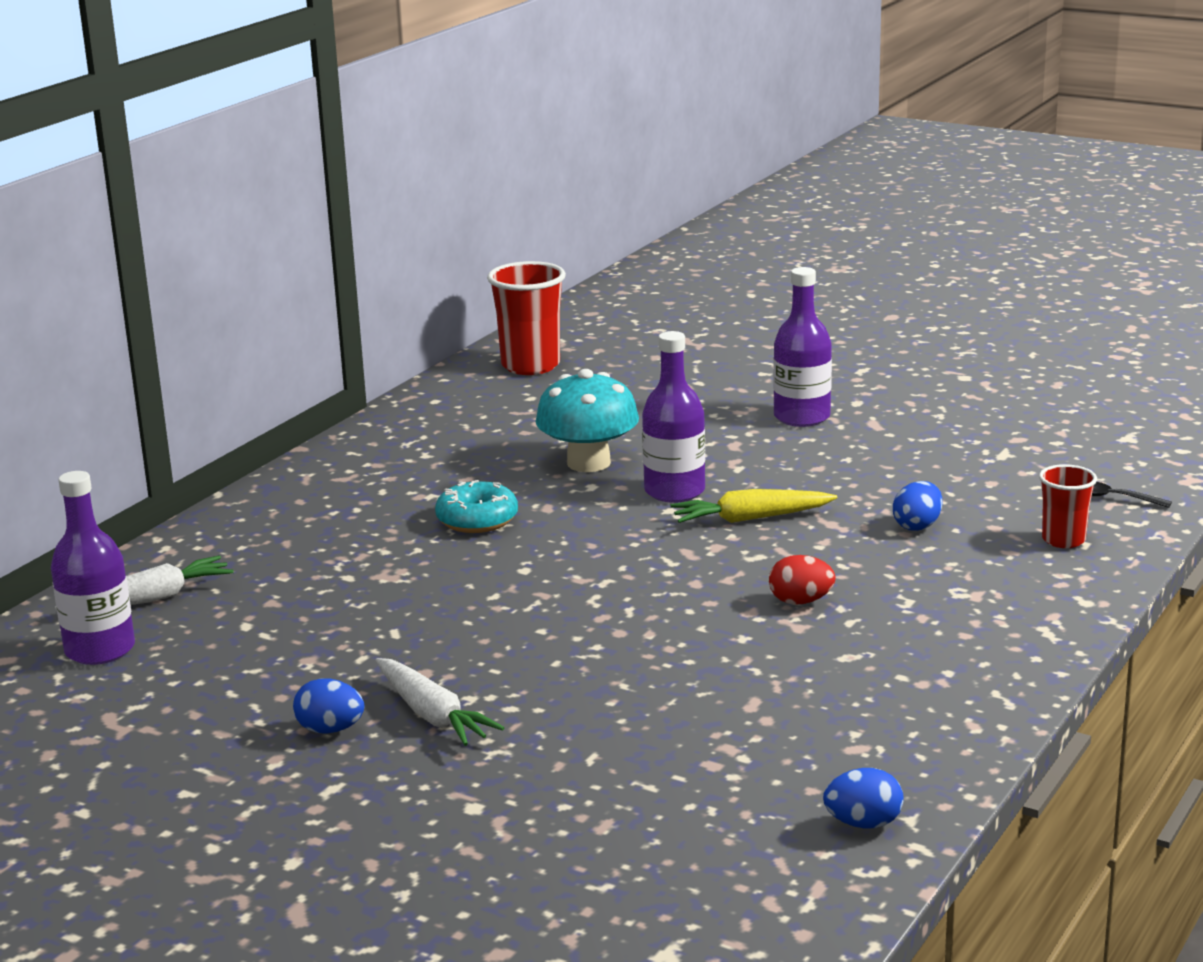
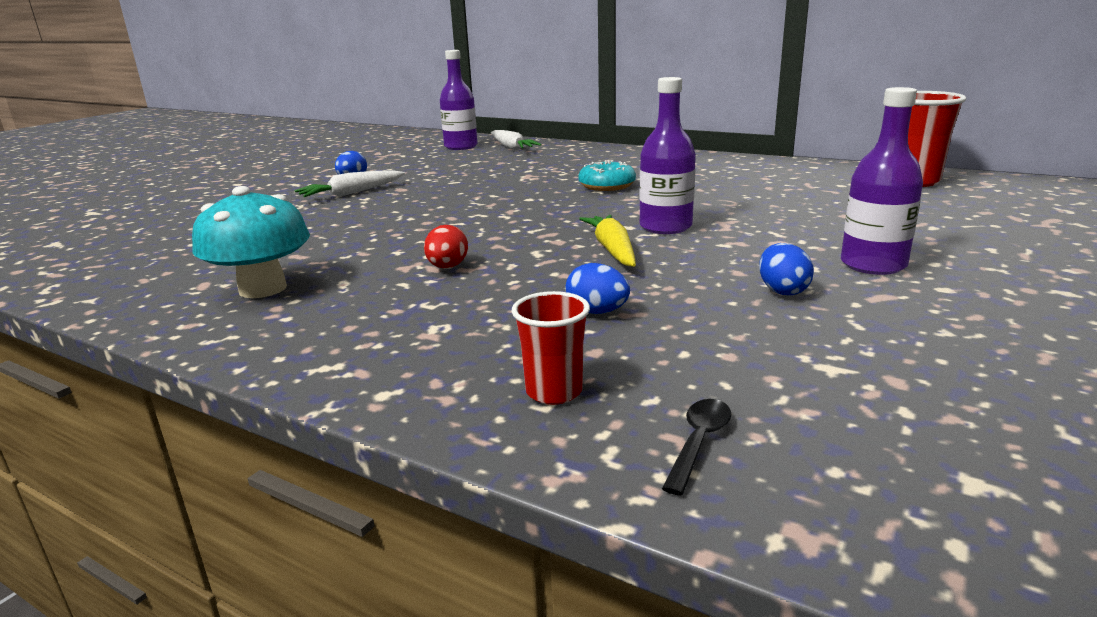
camera: 90 degrees right, 0 degrees up
turquoise mushroom [535,369,639,472] -> turquoise mushroom moved to [192,186,310,298]
blue egg [823,768,904,828] -> blue egg moved to [759,243,814,295]

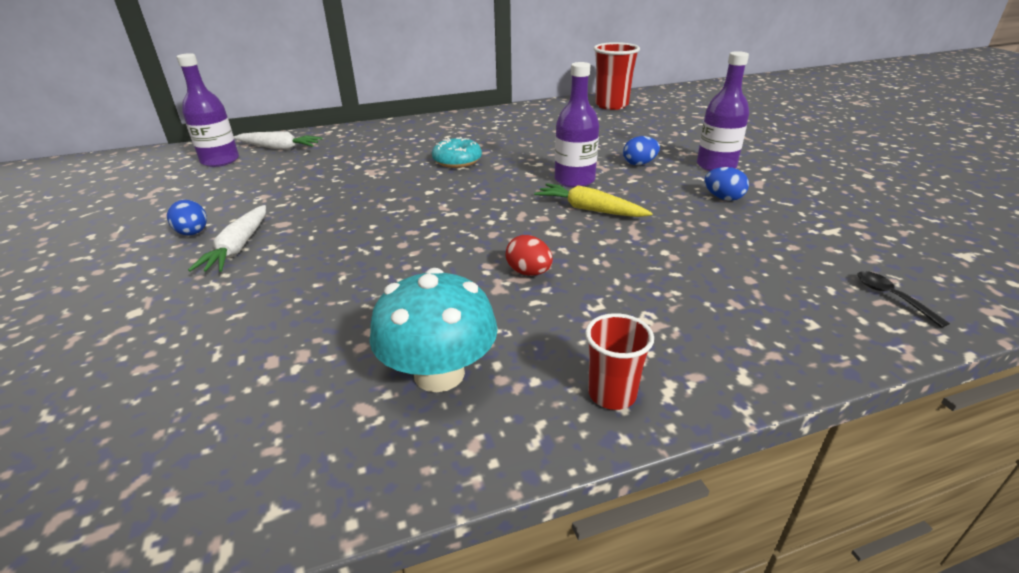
camera: 50 degrees left, 10 degrees up
red cup [512,291,590,405] -> red cup moved to [585,313,654,410]
blue egg [565,263,630,314] -> blue egg moved to [623,136,660,165]

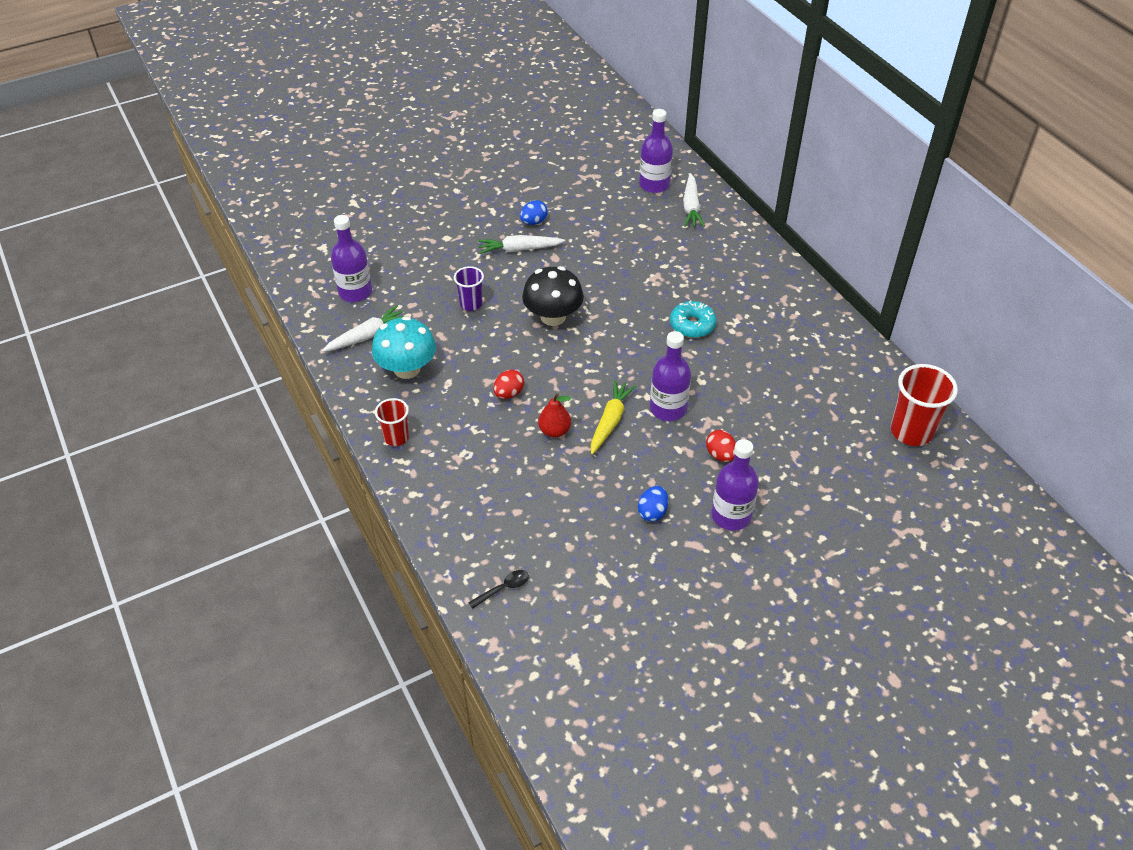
camera: 80 degrees right, 15 degrees up
blue egg [623,136,660,165] -> red egg [706,430,736,462]
none -> white carrot [322,305,409,352]
none -> purple bottle [331,215,372,302]
none -> purple cup [454,266,484,311]
none -> black mushroom [522,266,584,326]
none -> red pear [538,393,571,438]

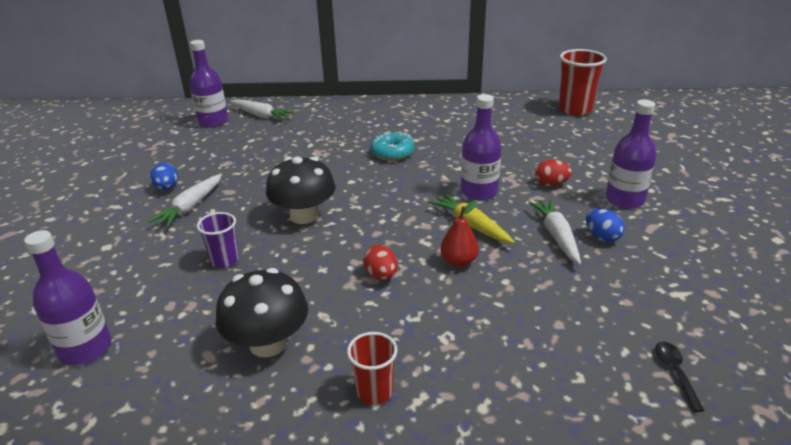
camera: 60 degrees left, 15 degrees down
white carrot [322,305,409,352] -> white carrot moved to [528,199,581,265]
turquoise mushroom [372,316,436,379] -> black mushroom [216,268,308,357]

